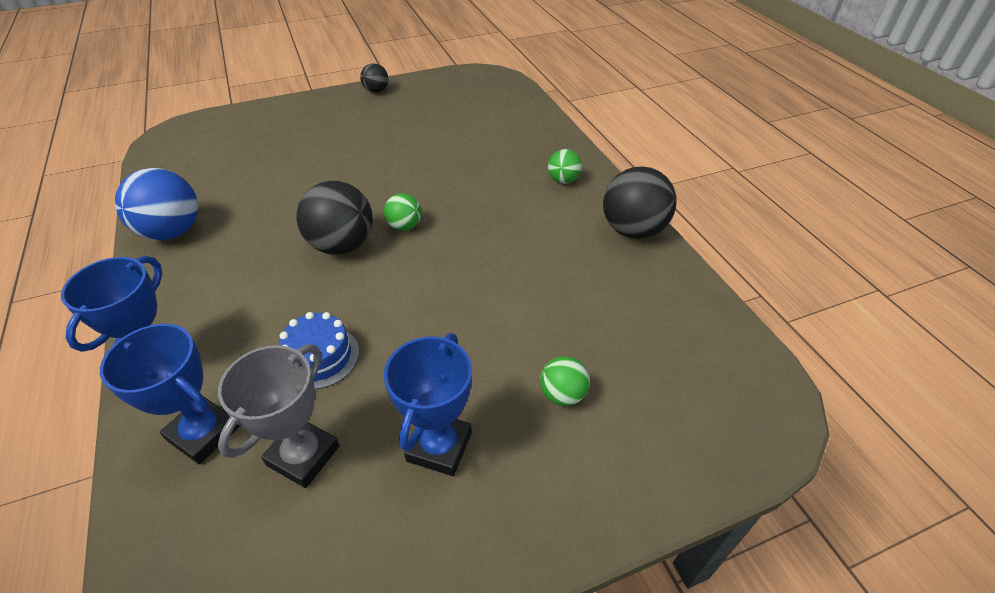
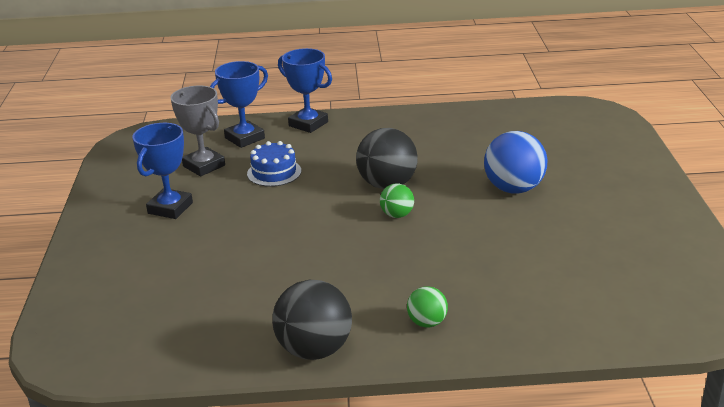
camera: 110 degrees right, 15 degrees down
blue ball [115,168,198,240] -> blue ball moved to [484,131,548,193]
black ball [360,63,388,93] -> none
blue trophy [384,333,472,476] -> blue trophy turned 75 degrees clockwise [132,123,193,219]
green ball [540,356,590,406] -> none

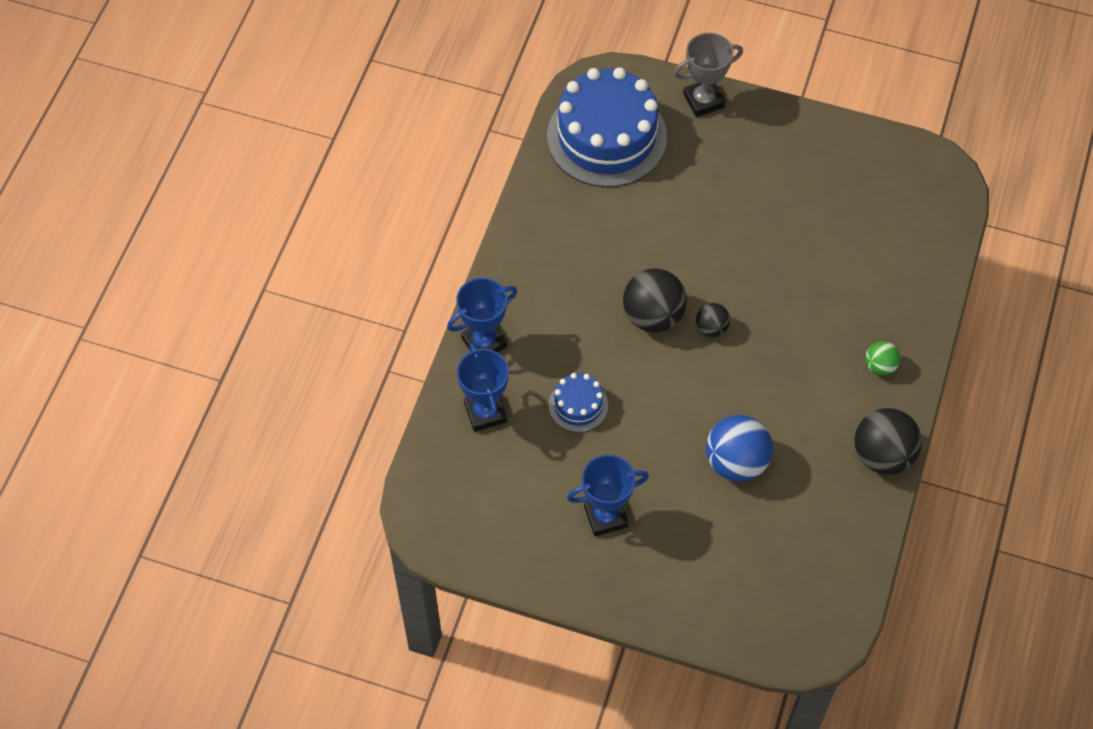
camera: 70 degrees left, 30 degrees up
blue trophy [132,123,193,219] -> blue trophy turned 60 degrees counterclockwise [567,454,649,536]
grey trophy [171,85,225,177] -> grey trophy moved to [674,33,743,117]
green ball [380,184,414,218] -> black ball [696,303,730,337]
blue ball [484,131,548,193] -> blue ball moved to [706,415,773,481]
none -> blue cake [547,67,667,187]

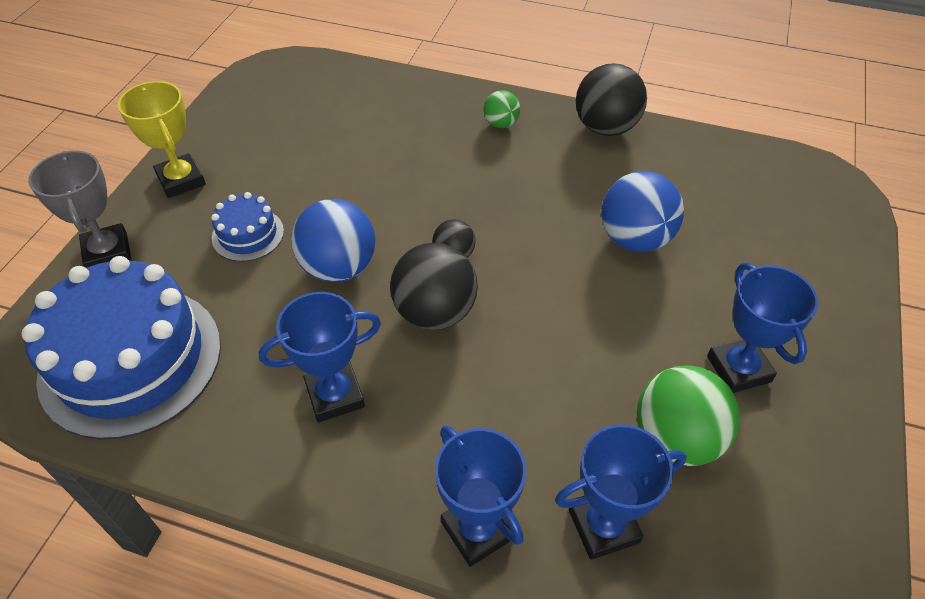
camera: 90 degrees left, 10 degrees down
blue cake [549,373,608,432] -> blue cake moved to [211,192,284,262]
none -> yellow trophy [118,81,206,198]
none -> blue trophy [258,292,381,422]
none -> blue ball [291,199,375,282]
none -> green ball [637,365,740,466]

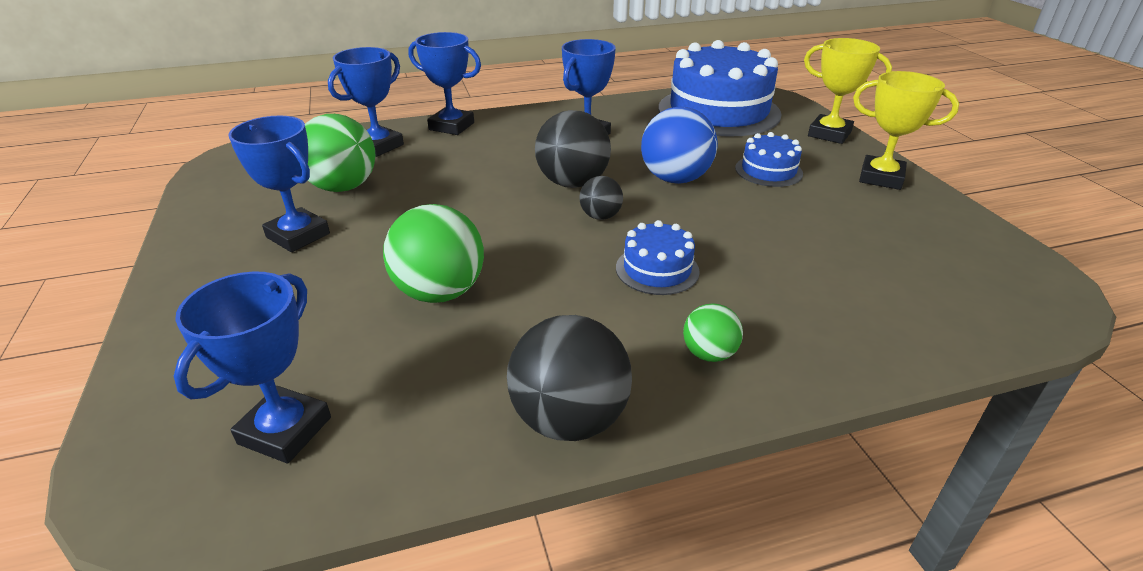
camera: 145 degrees right, 15 degrees down
grey trophy [28,151,132,268] -> yellow trophy [804,38,892,144]
blue ball [601,171,684,252] -> green ball [383,204,484,303]
none -> blue trophy [174,271,331,463]
none -> blue cake [616,220,700,295]

